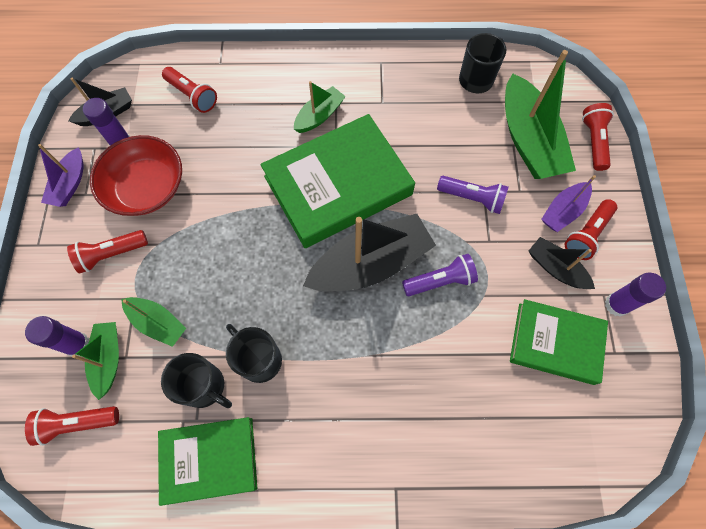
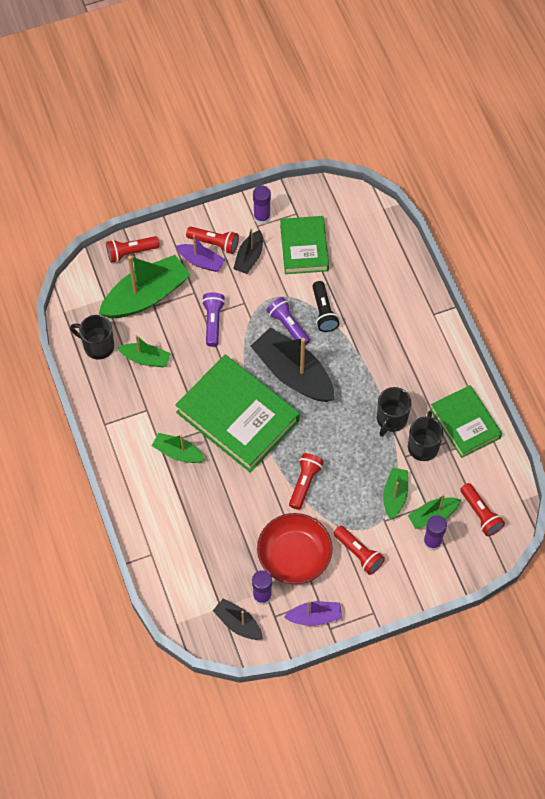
camera: 110 degrees left, 5 degrees down
red flashlight [162,67,217,113] -> red flashlight moved to [289,453,324,510]
none -> green boat [117,335,171,367]
none -> black flashlight [312,281,340,332]

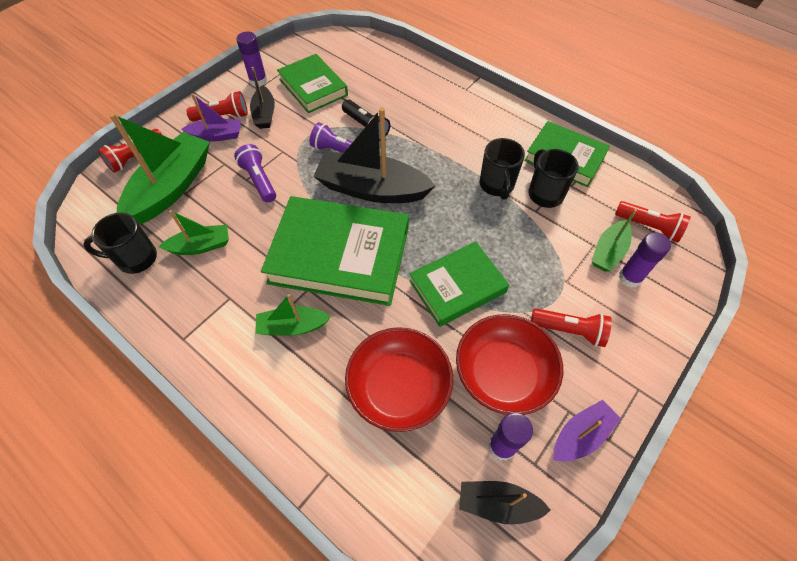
camera: 30 degrees left, 5 degrees down
red flashlight [289,453,324,510] -> green book [409,242,509,327]
green boat [383,467,408,520] -> none
none -> red bowl [345,327,453,432]

